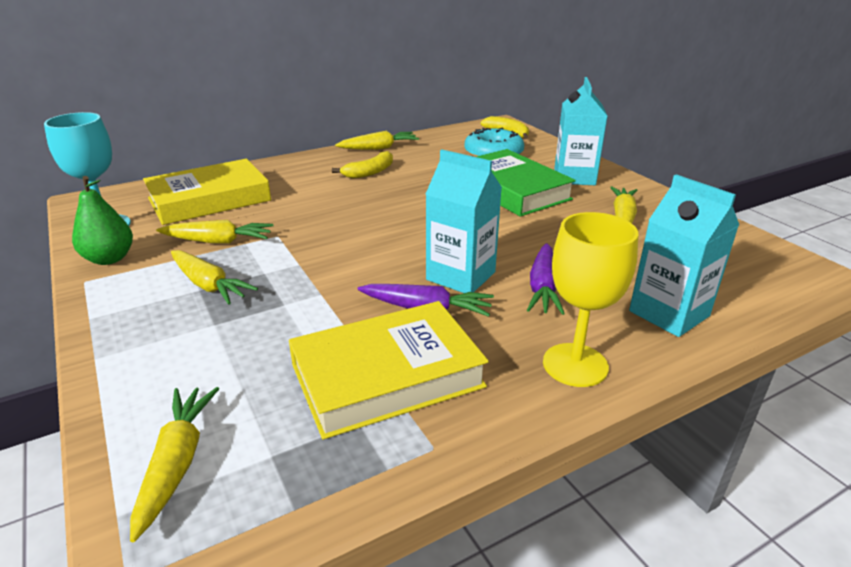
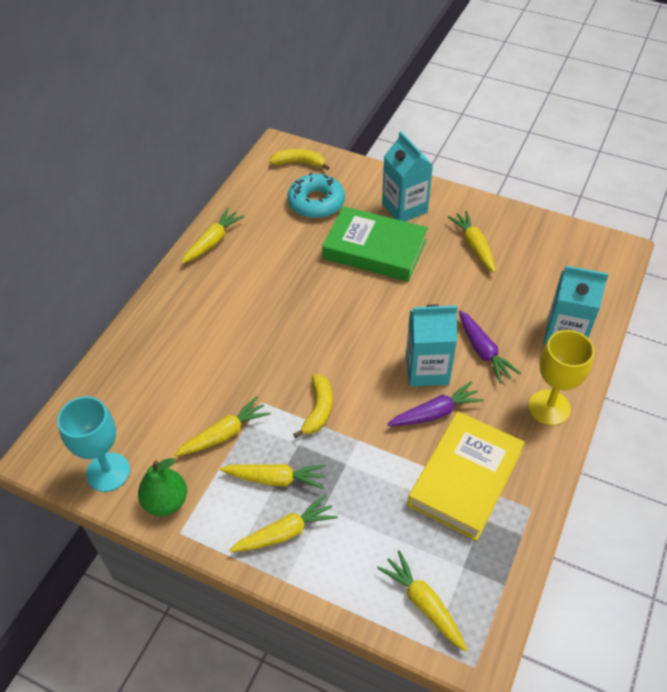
camera: 35 degrees left, 20 degrees up
yellow book [143,159,271,225] -> none
yellow banana [332,151,393,179] -> yellow banana moved to [293,374,333,438]
none -> yellow carrot [229,495,338,552]

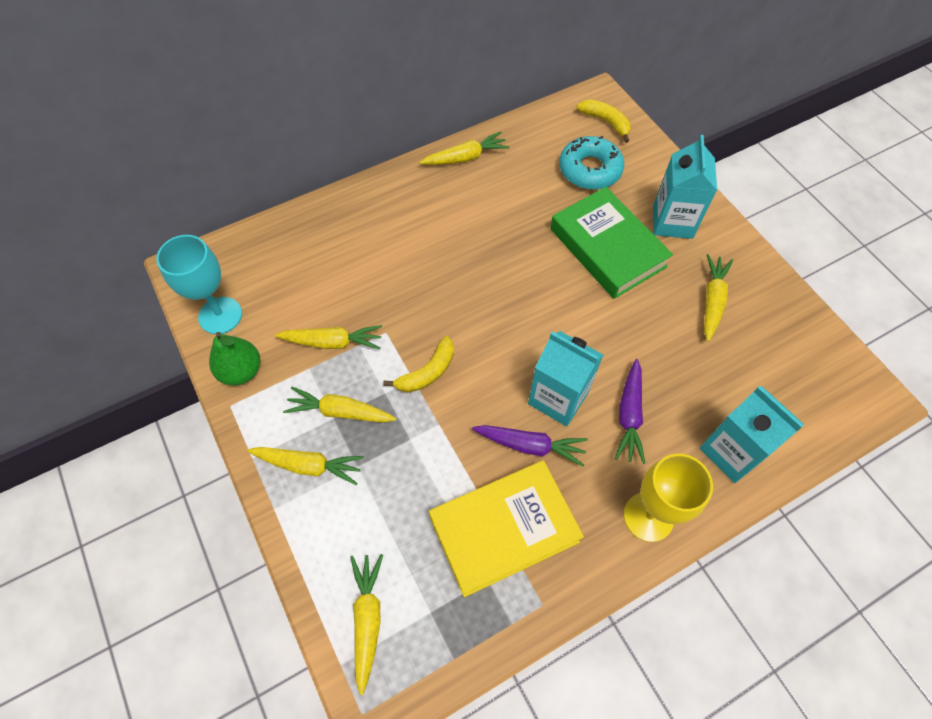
camera: 35 degrees right, 10 degrees up
yellow carrot [220,464,326,489] -> yellow carrot turned 150 degrees clockwise [283,387,396,423]

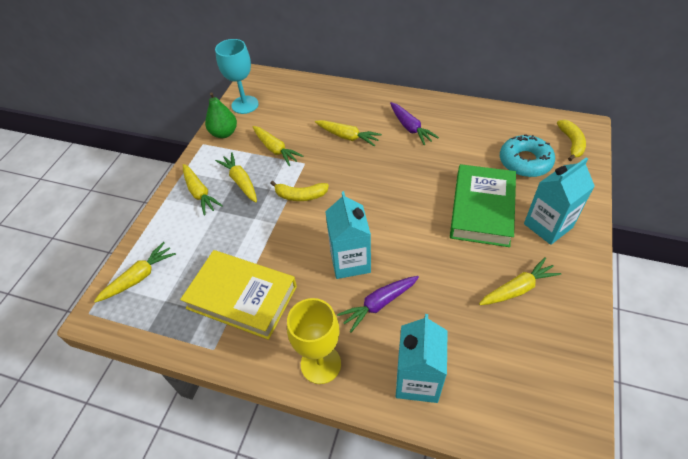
camera: 50 degrees right, 10 degrees down
yellow carrot [420,132,510,165] -> yellow carrot moved to [315,120,382,147]
purple carrot [472,425,588,466] -> purple carrot moved to [390,102,439,145]

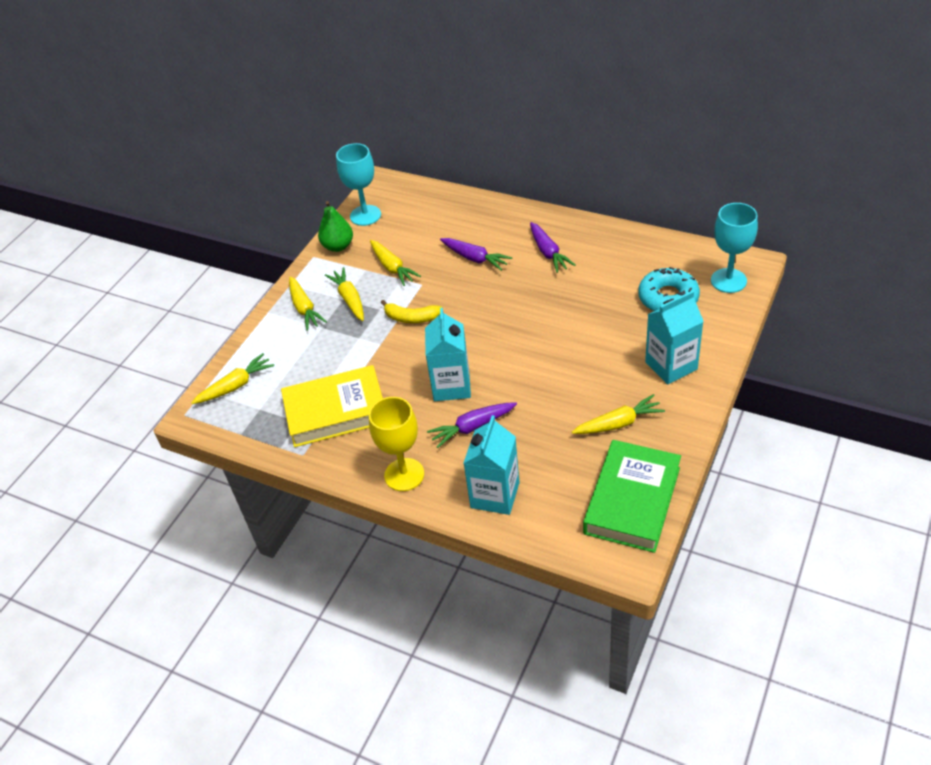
camera: 10 degrees right, 5 degrees down
yellow book [180,250,297,340] -> yellow book turned 45 degrees counterclockwise [281,365,383,447]
yellow carrot [315,120,382,147] -> purple carrot [440,238,512,271]
green book [450,164,516,247] -> green book moved to [583,440,681,553]
yellow banana [557,120,586,161] -> turquoise goblet [711,203,758,293]

